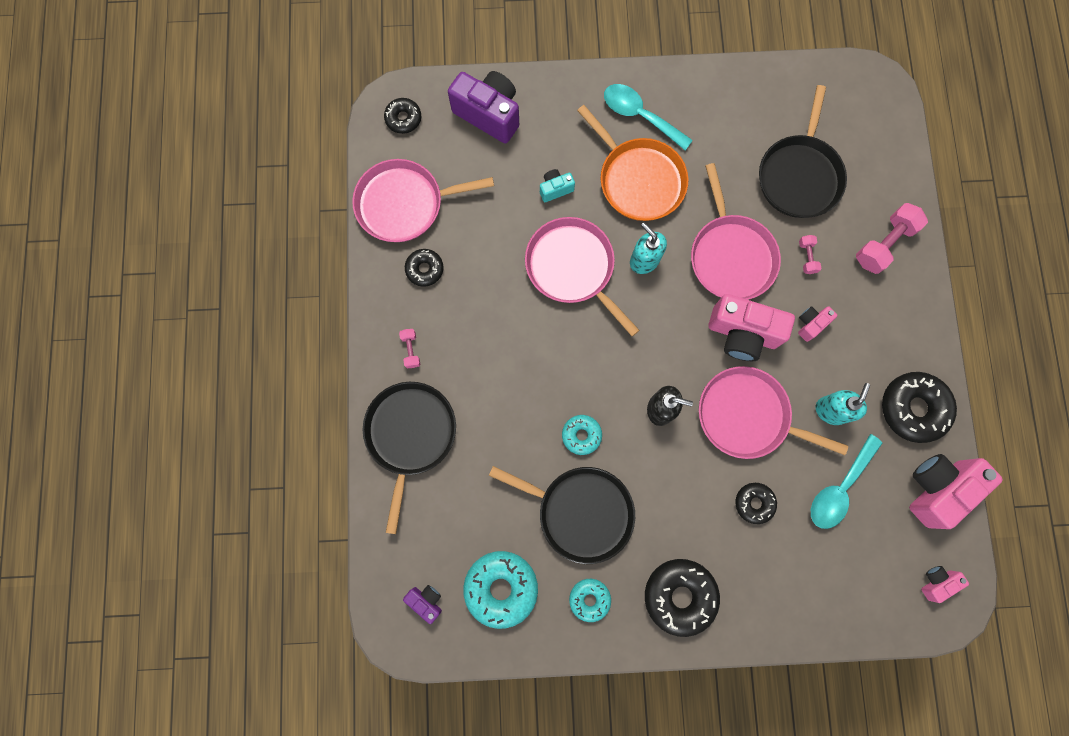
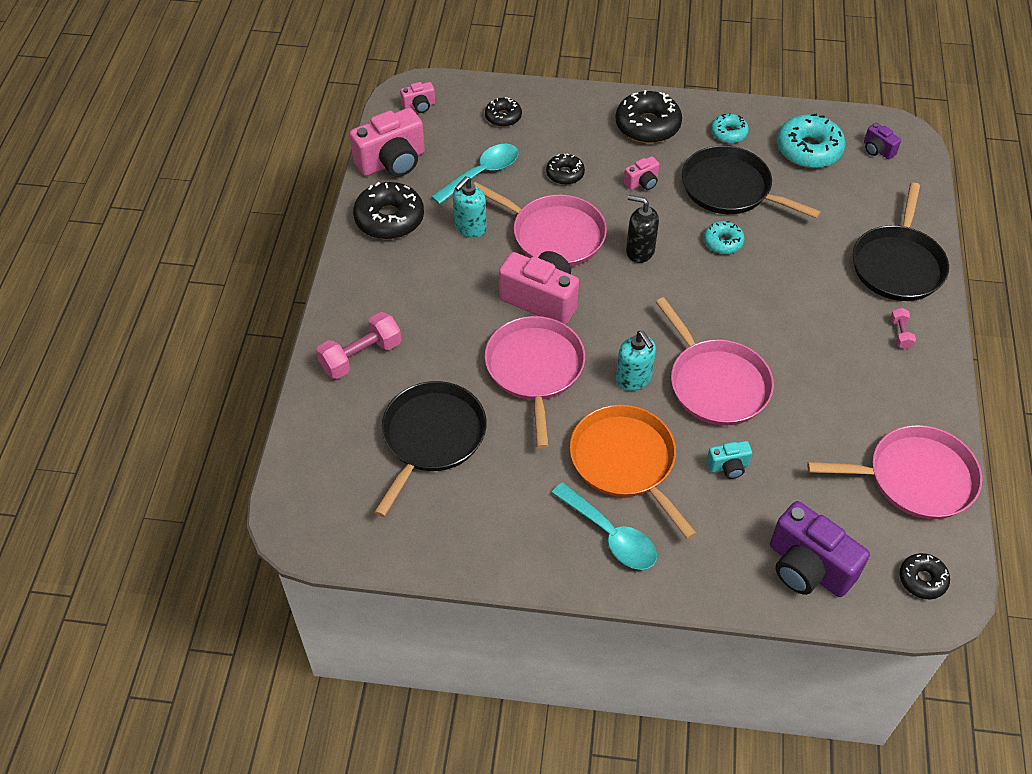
camera: 170 degrees left, 25 degrees down
black donut [405,249,444,287] -> black donut moved to [485,97,522,127]
pink camera [798,306,838,342] -> pink camera moved to [624,156,659,190]
pink dumbbell [799,235,822,274] -> none

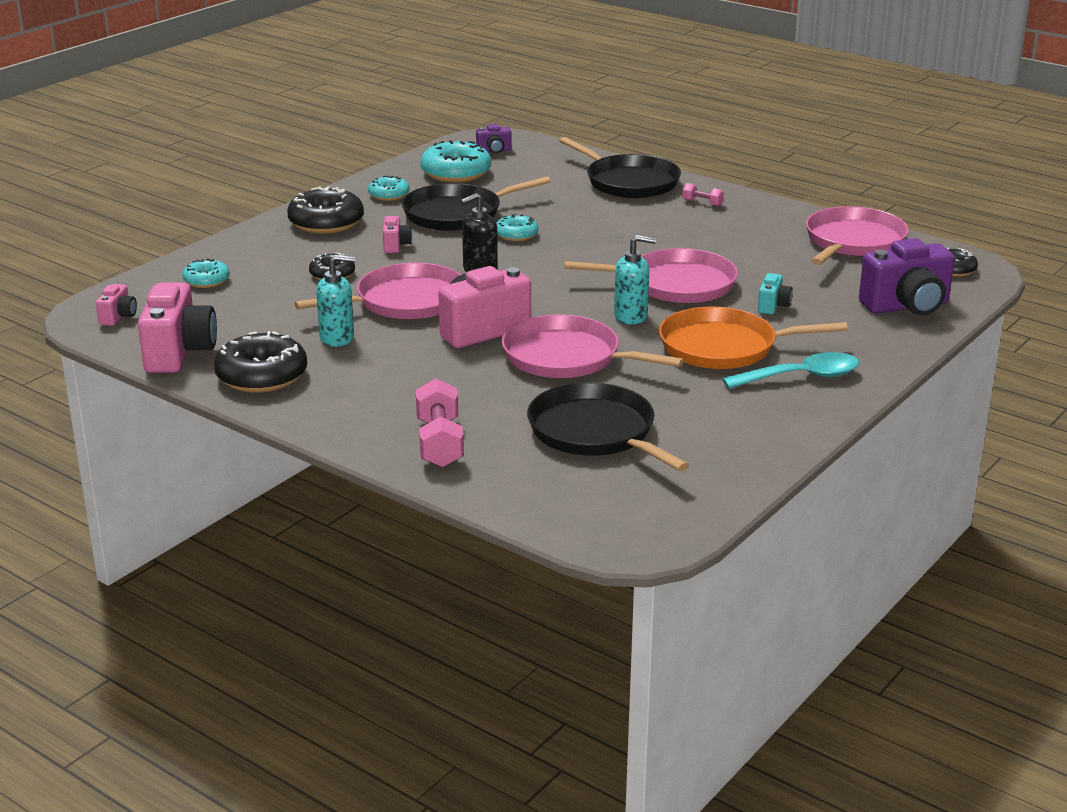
camera: 60 degrees left, 25 degrees down
turquoise spoon [431,144,519,205] -> none
turquoise soap dispenser [453,176,487,238] -> turquoise soap dispenser turned 75 degrees counterclockwise [316,255,355,347]
black donut [485,97,522,127] -> turquoise donut [182,258,230,288]

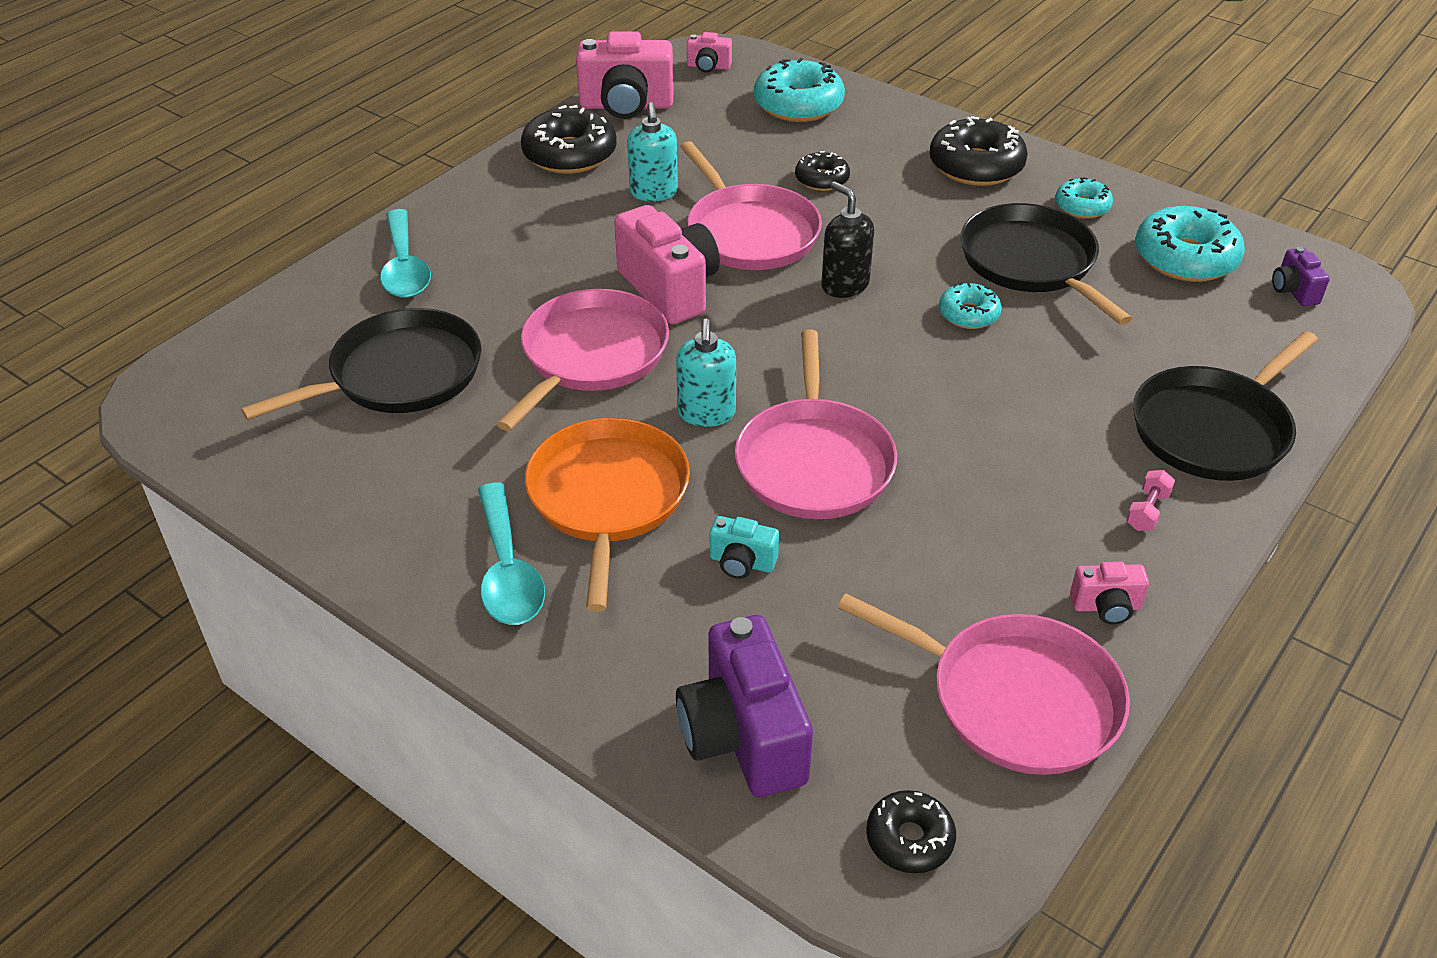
camera: 90 degrees right, 15 degrees up
turquoise donut [182,258,230,288] -> turquoise donut [754,58,845,122], size x1.77
pink camera [383,216,412,253] -> pink camera moved to [1070,562,1149,625]
pink dumbbell [416,379,464,467] -> turquoise spoon [380,209,431,298]

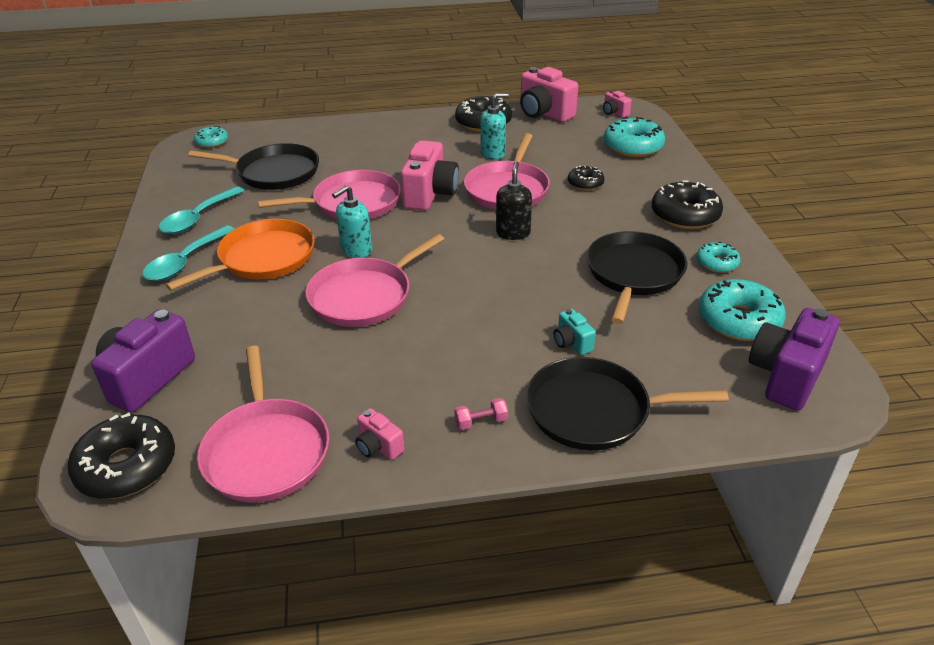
camera: 45 degrees right, 5 degrees down
turquoise spoon [380,209,431,298] -> turquoise spoon moved to [159,186,244,234]
turquoise soap dispenser [627,102,678,202] -> turquoise soap dispenser turned 150 degrees counterclockwise [481,93,509,159]
turquoise camera [710,516,779,579] -> turquoise camera moved to [554,309,596,355]
black donut [866,790,956,873] -> black donut [67,413,175,499], size x1.77
turquoise donut [939,282,1002,329] -> turquoise donut moved to [194,126,228,148]
purple camera [1272,247,1330,306] -> purple camera [749,308,840,411], size x2.06

